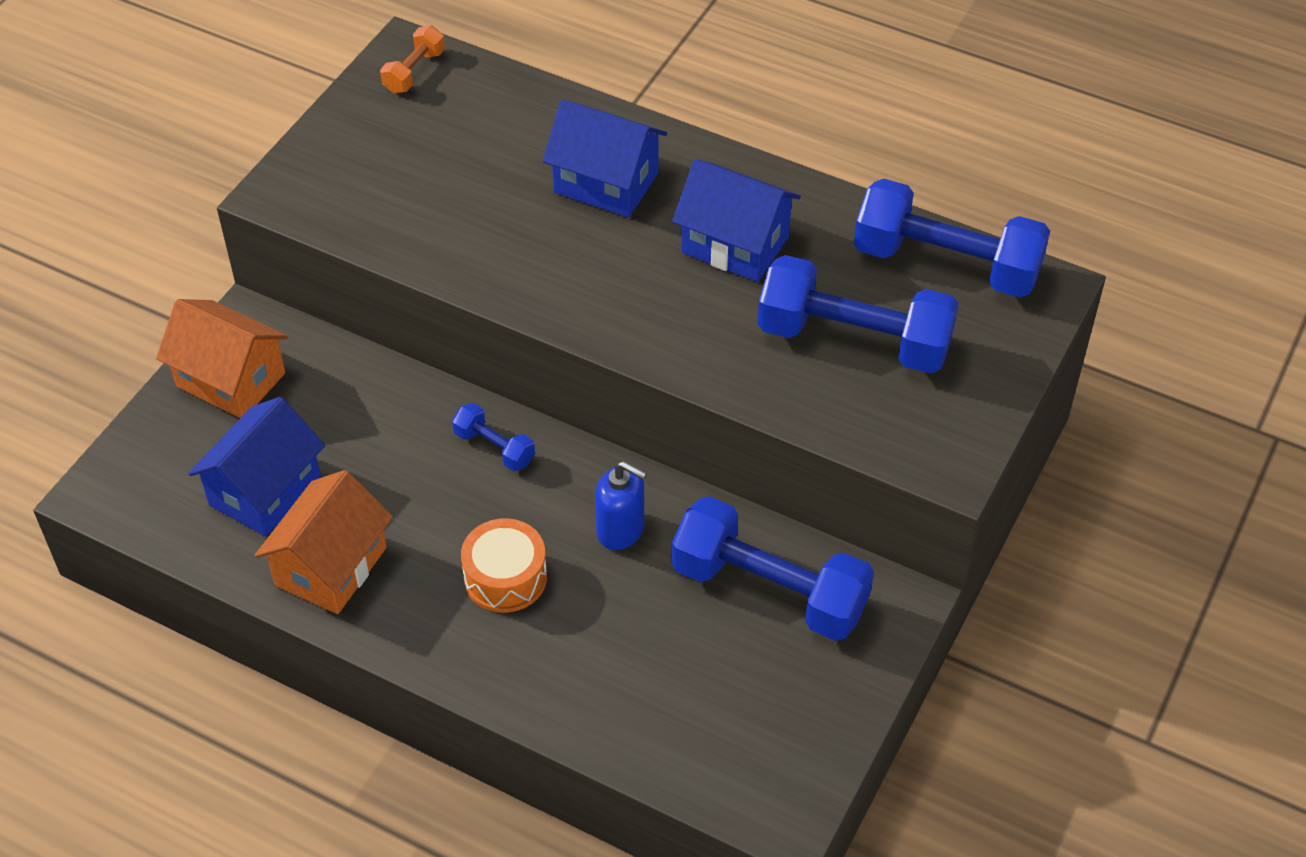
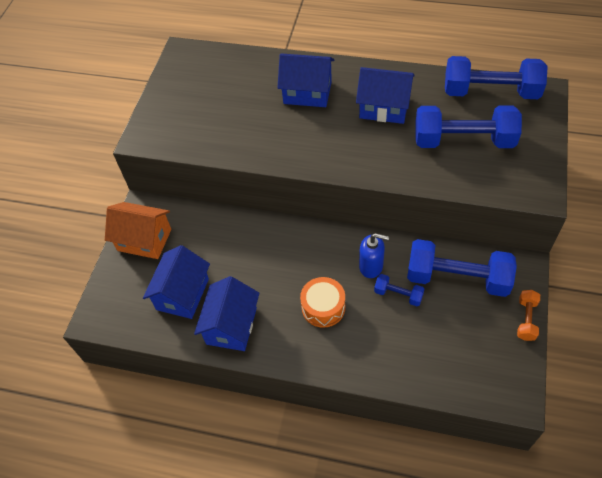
camera: 10 degrees left, 5 degrees up
orange house [255,470,393,614] -> blue house [194,276,260,351]
orange dumbbell [380,25,445,93] -> orange dumbbell moved to [517,290,540,341]
blue dumbbell [452,403,535,471] -> blue dumbbell moved to [374,274,424,306]

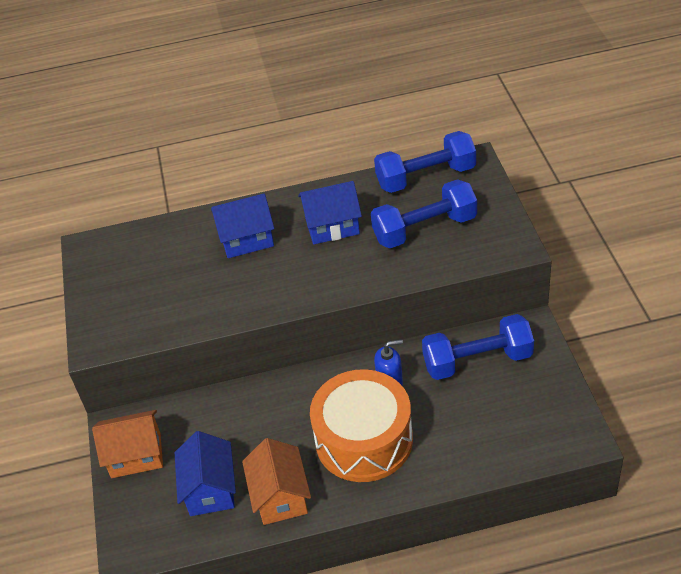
camera: 25 degrees left, 10 degrees down
blue house [194,276,260,351] -> orange house [242,438,311,525]
orange drum [300,277,345,328] -> orange drum [310,369,413,482], size x2.04
blue dumbbell [374,274,424,306] -> none
orange dumbbell [517,290,540,341] -> none

